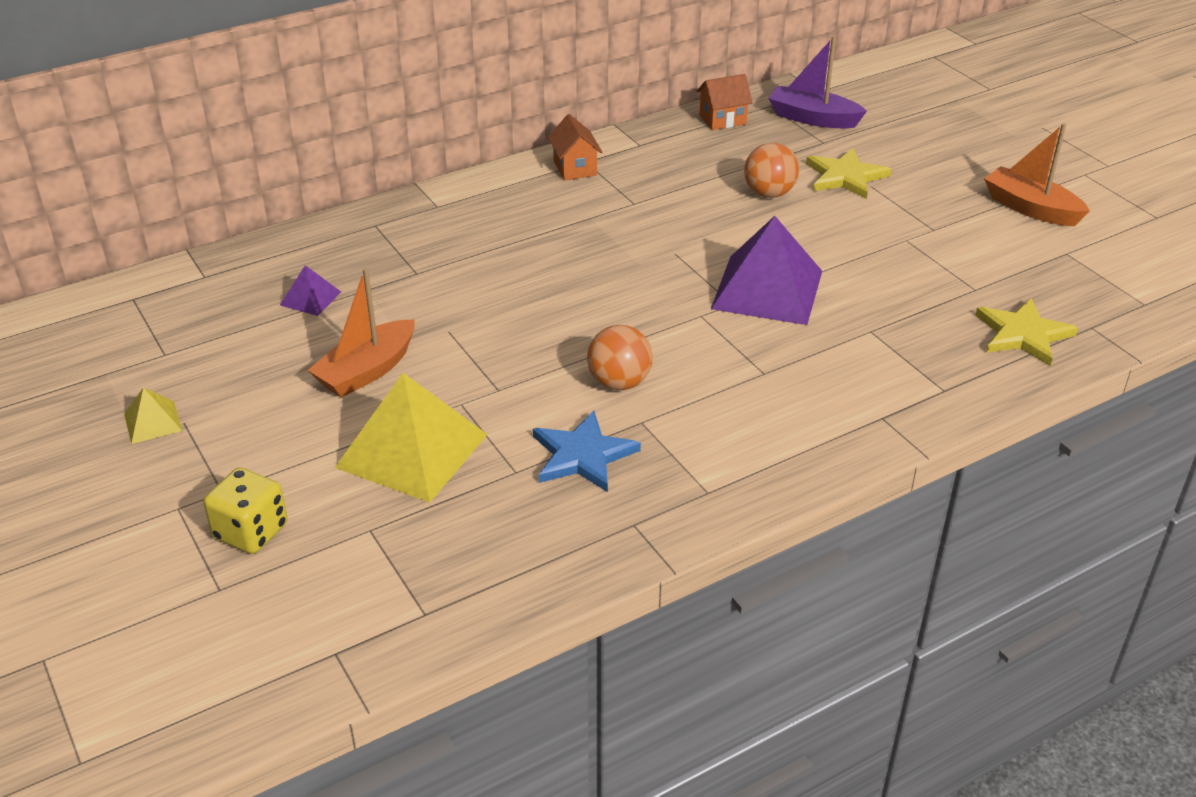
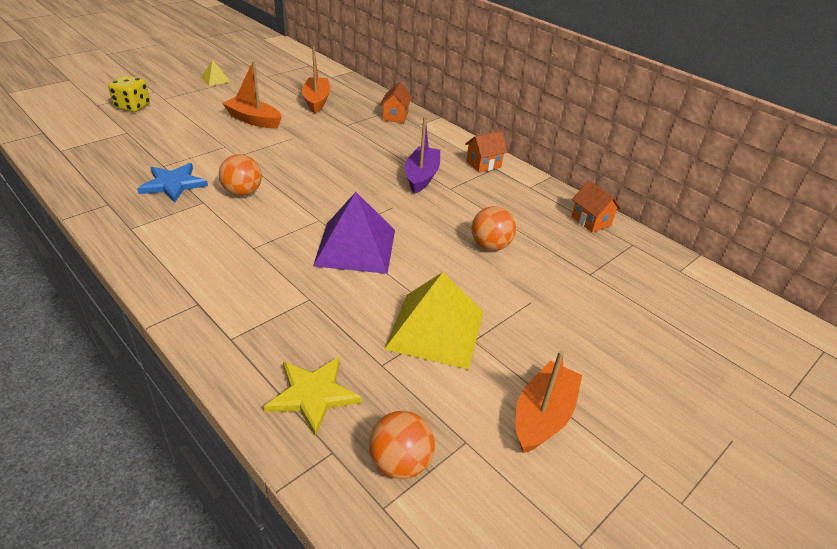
camera: 75 degrees right, 0 degrees up
purple pyramid [280,265,341,316] -> orange boat [302,46,330,113]
yellow pyramid [335,373,488,503] -> yellow pyramid moved to [384,272,484,370]
purple boat [768,36,867,128] -> purple boat moved to [405,117,440,194]
yellow star [806,148,891,199] -> none
none -> orange ball [369,411,435,479]
none -> orange house [380,82,412,123]

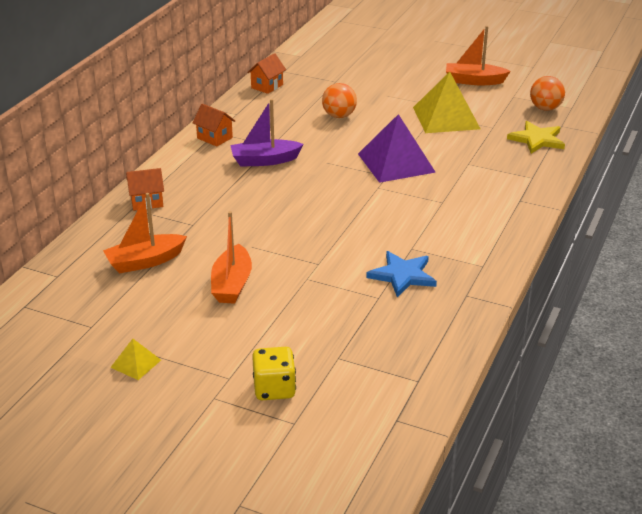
camera: 110 degrees left, 5 degrees down
orange ball [219,154,262,196] -> none

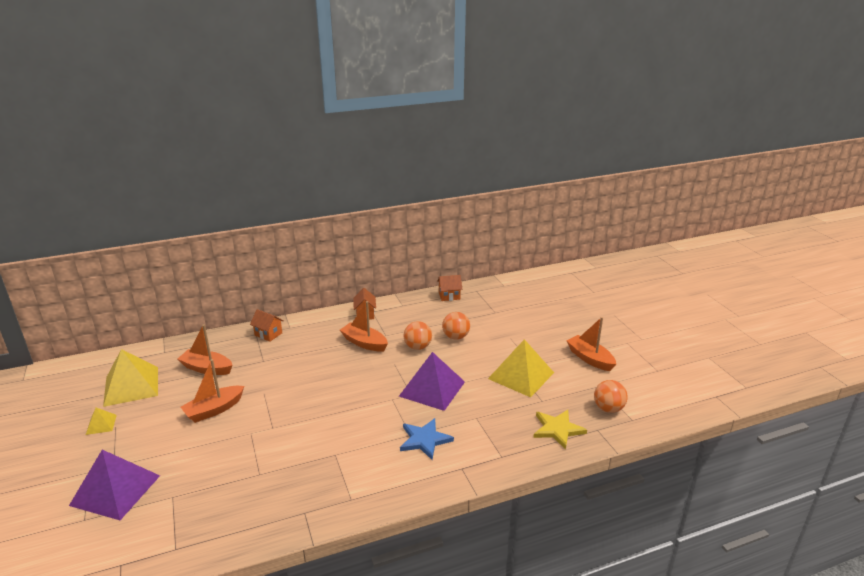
camera: 45 degrees right, 5 degrees down
purple boat [230,99,304,167] -> orange boat [340,301,388,352]
yellow dice [252,347,296,400] -> purple pyramid [69,450,160,520]
blue star [366,251,437,297] -> blue star moved to [400,418,454,460]
none -> yellow pyramid [103,349,158,407]
none -> orange ball [404,321,432,350]

